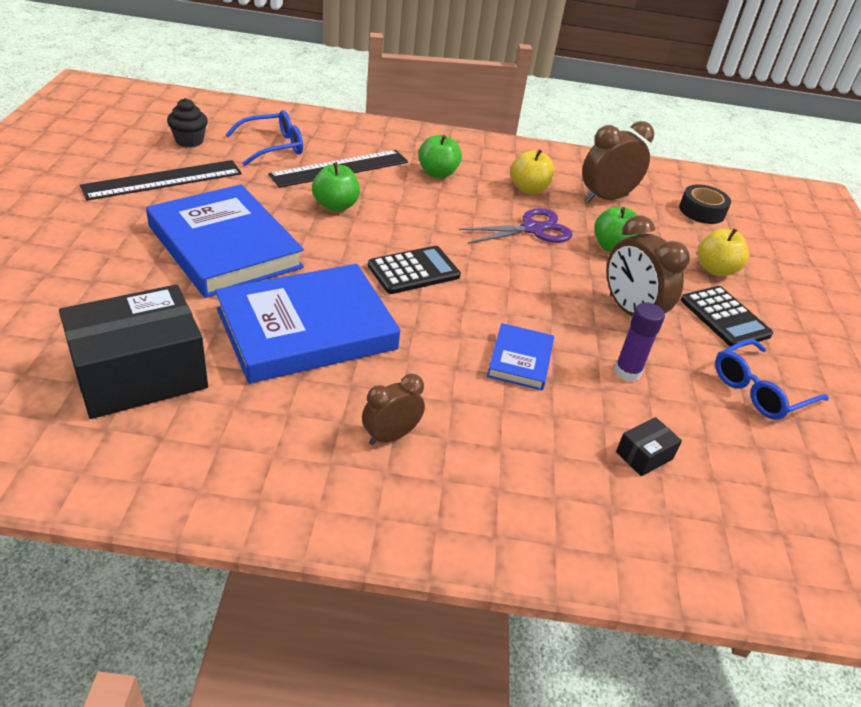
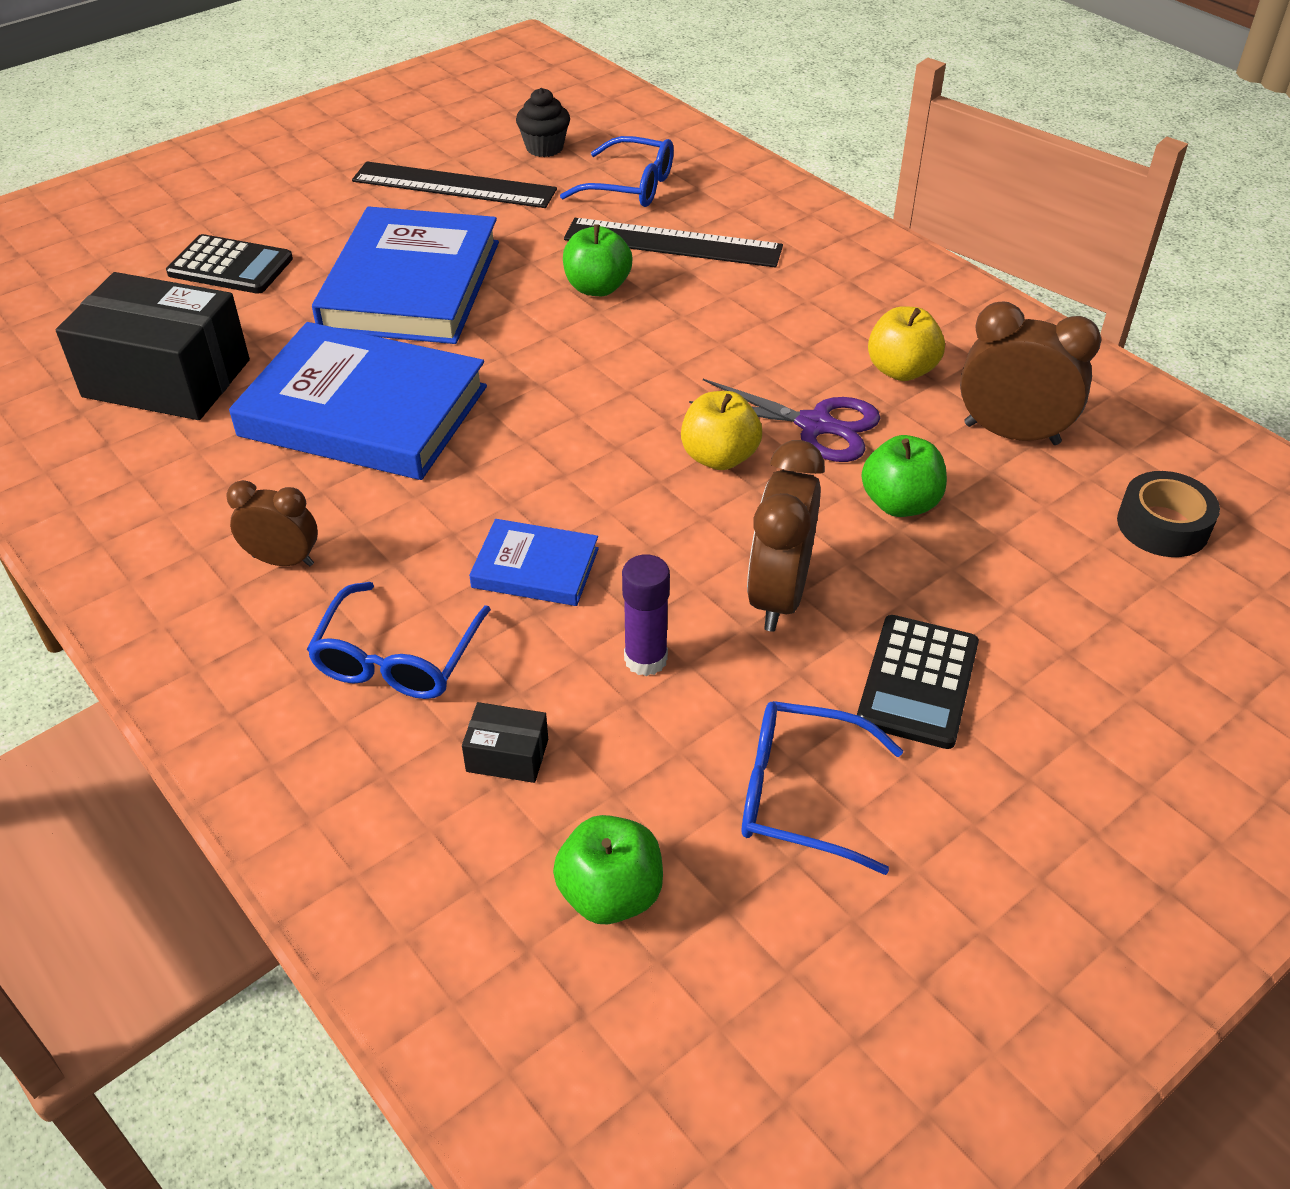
camera: 50 degrees right, 5 degrees up
black calculator [368,246,461,294] -> black calculator moved to [166,234,293,294]
green apple [418,135,462,178] -> green apple moved to [553,815,663,924]
blue book [487,323,554,390] -> blue book turned 45 degrees clockwise [469,519,599,606]
yellow apple [698,228,749,276] -> yellow apple moved to [681,391,762,470]
none -> blue glasses [307,582,491,699]

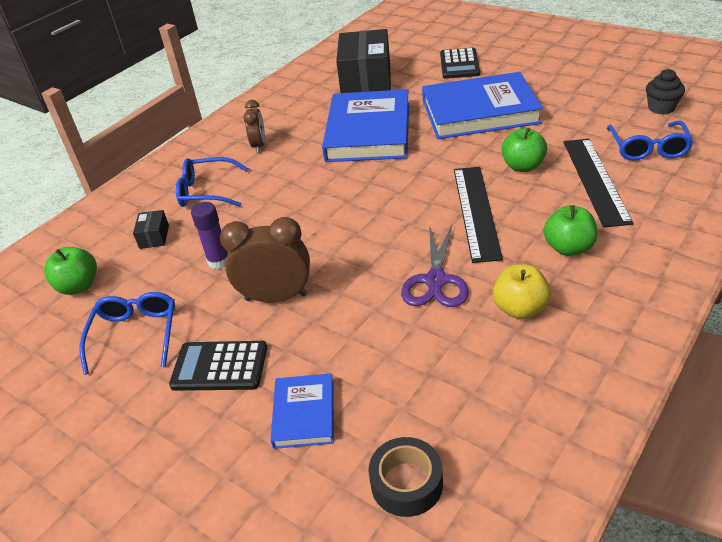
camera: 80 degrees right, 5 degrees down
black ruler [352,161,557,208] -> black ruler moved to [454,167,503,263]
blue book [469,519,599,606] -> blue book moved to [271,373,334,449]
yellow apple [681,391,762,470] -> none
green apple [861,435,947,517] -> green apple moved to [544,205,597,256]
brown clock [960,302,1101,445] -> none

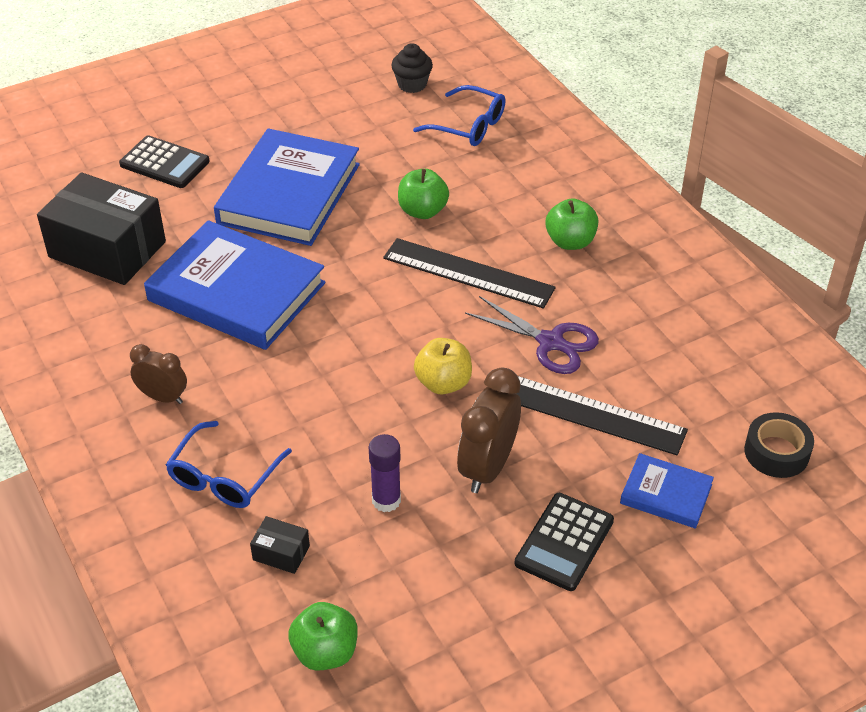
camera: 70 degrees left, 5 degrees up
blue glasses [79,292,175,375] -> none
yellow apple [493,264,551,319] -> yellow apple moved to [414,338,472,394]
black ruler [564,139,634,228] -> black ruler moved to [517,376,688,455]

